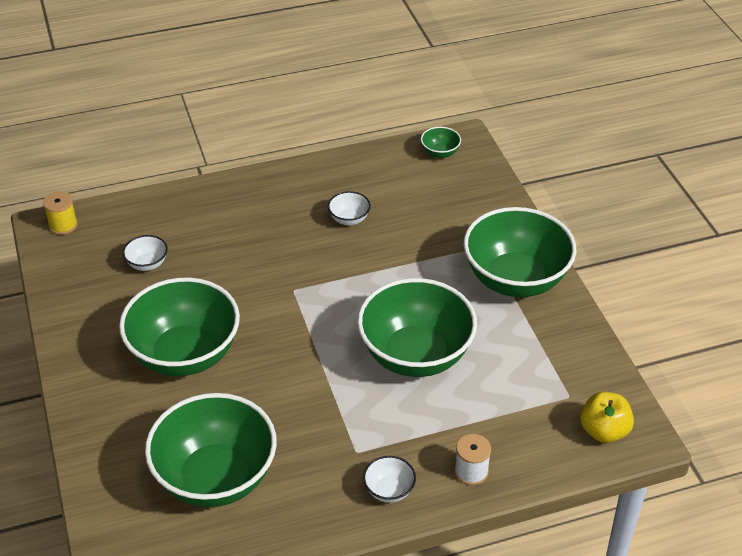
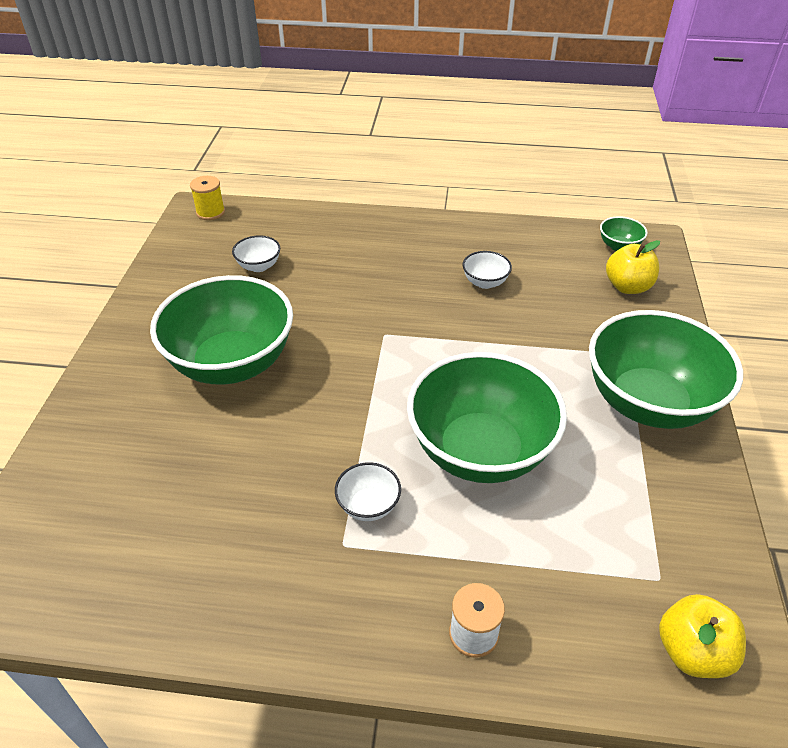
camera: 25 degrees right, 0 degrees up
green bowl [145,393,277,507] -> none
white bowl [363,456,416,503] -> white bowl moved to [335,462,401,521]
none -> yellow apple [606,240,660,294]

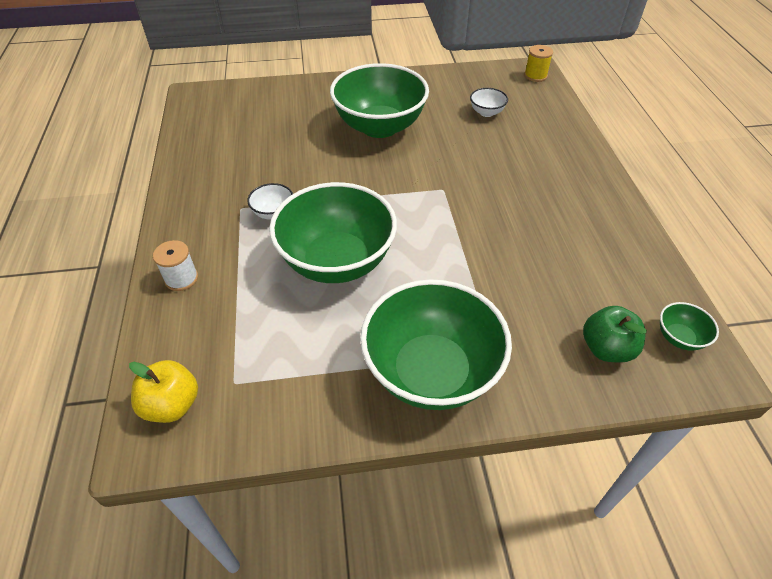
camera: 75 degrees right, 5 degrees up
white bowl [462,251,512,289] -> none
yellow apple [606,240,660,294] -> green apple [583,306,647,362]

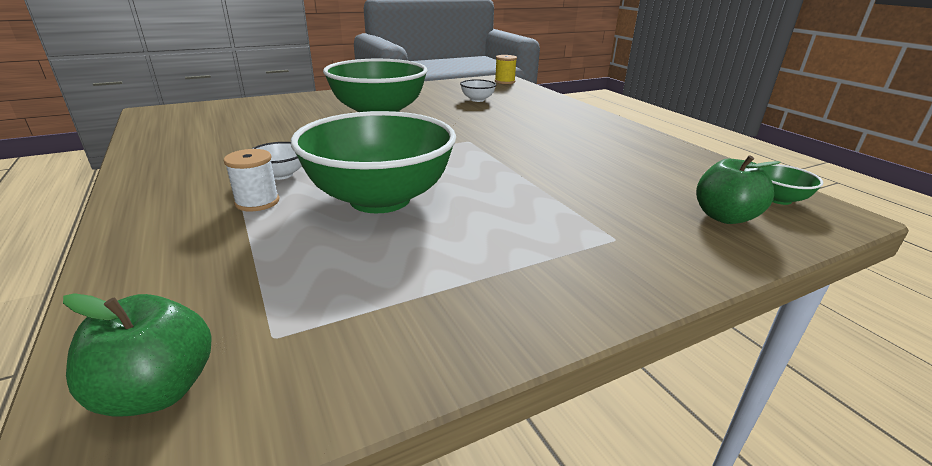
camera: 20 degrees left, 20 degrees down
yellow apple [129,360,198,423] -> green apple [63,293,211,417]
white spool [153,240,198,291] -> white spool moved to [223,149,279,211]
green bowl [360,279,512,410] -> none

